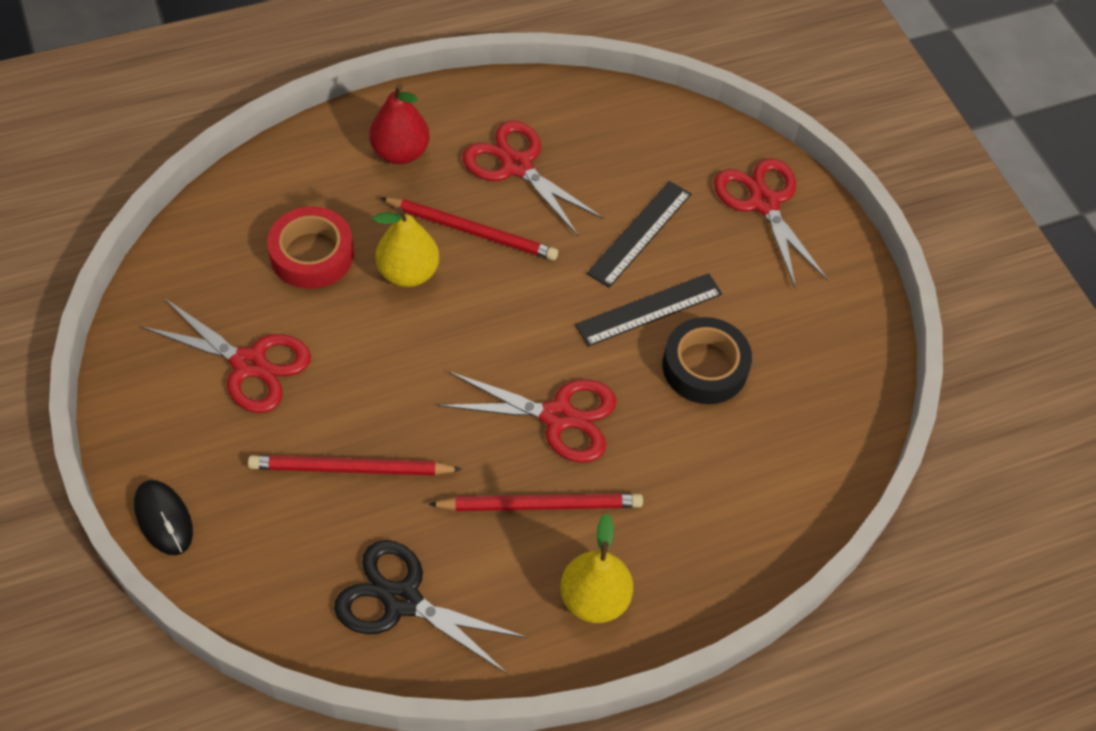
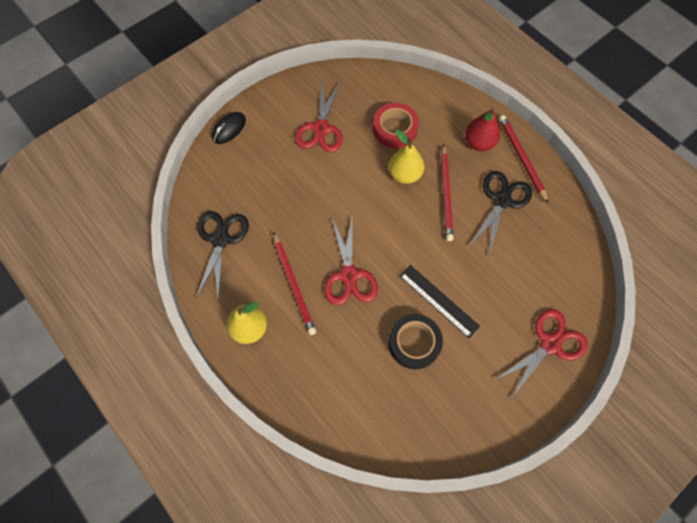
camera: 75 degrees right, 10 degrees up
red pencil [248,455,462,476] -> red pencil moved to [499,115,548,203]
red scissors [463,120,604,237] -> black scissors [469,171,532,255]
black ruler [587,181,691,288] -> none

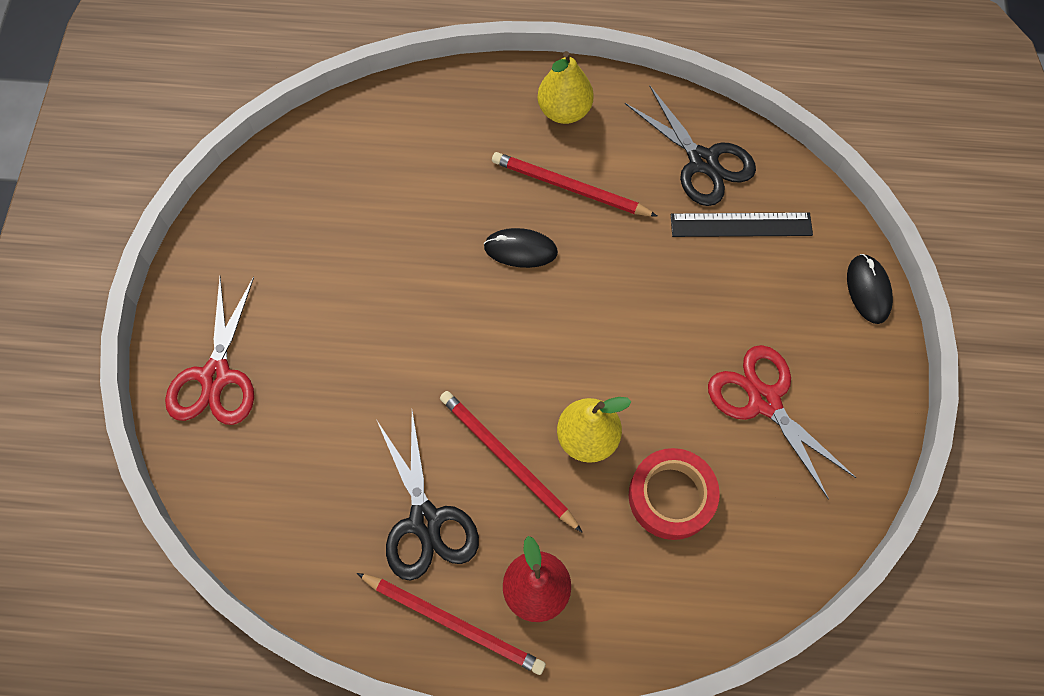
camera: 135 degrees right, 0 degrees up
red scissors [324,214,378,305] -> black mouse [484,228,558,268]
black tape [388,314,443,369] -> none
black ruler [400,265,480,338] -> black ruler moved to [671,212,813,237]

